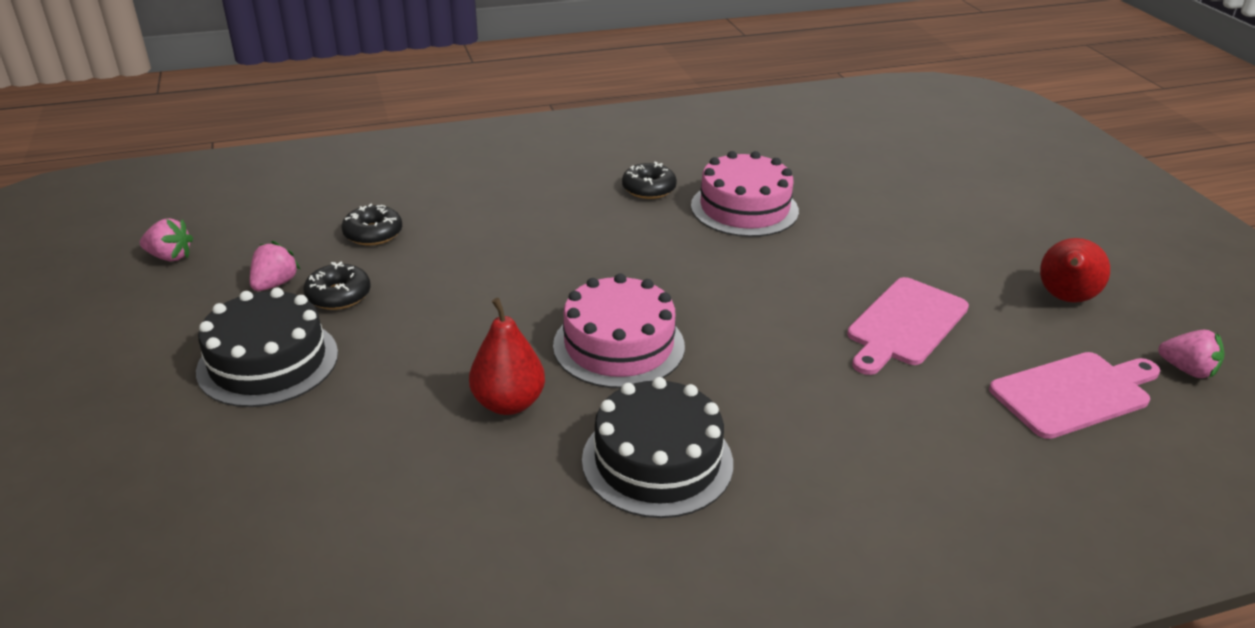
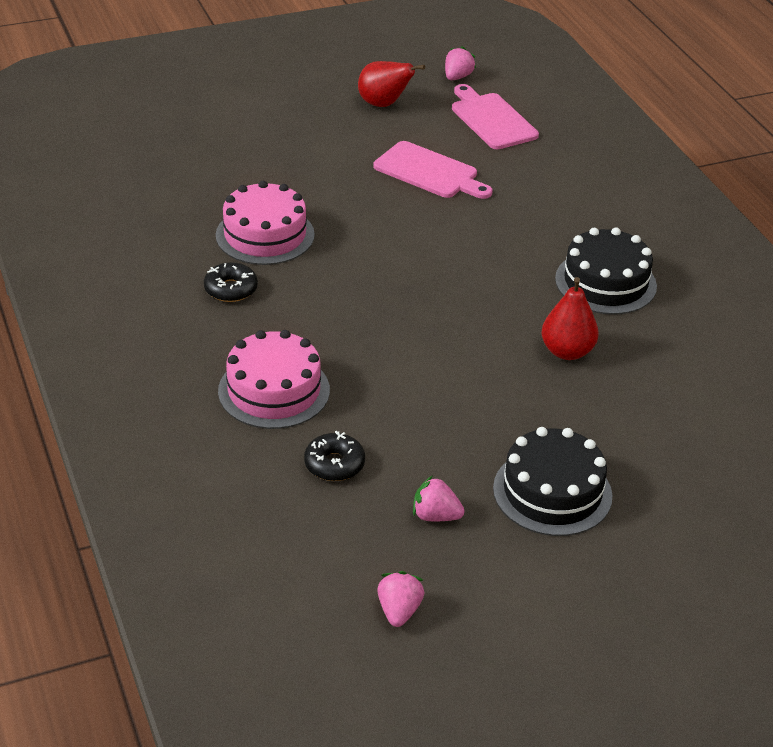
camera: 95 degrees left, 5 degrees up
black donut [303,261,371,310] -> none
pink cake [553,273,685,388] -> pink cake moved to [218,330,330,429]

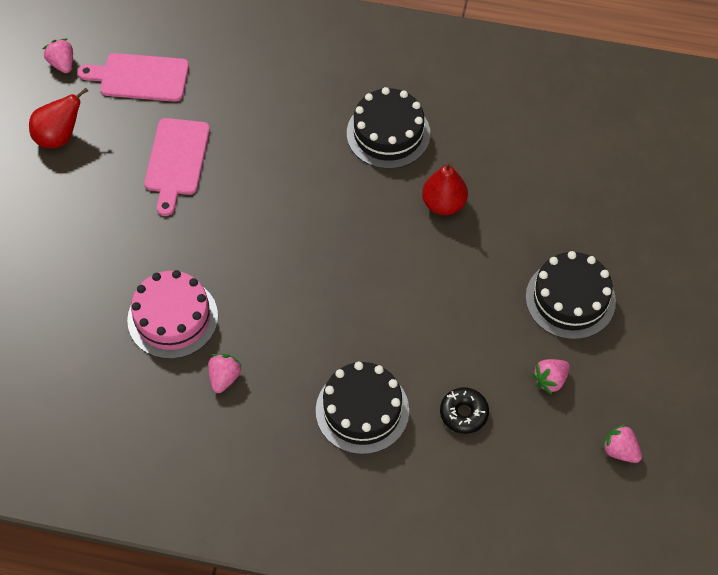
camera: 55 degrees left, 20 degrees up
black donut [204,262,258,302] -> pink strawberry [208,354,242,393]
pink cake [218,330,330,429] -> black cake [316,362,409,454]
pink cutting board [373,141,493,199] -> pink cutting board turned 120 degrees clockwise [144,118,210,216]

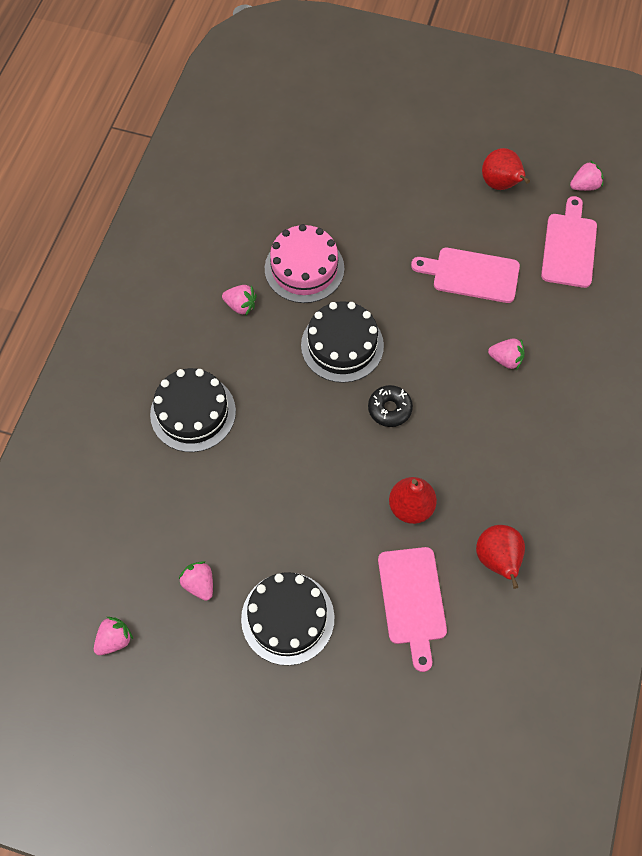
camera: 95 degrees right, 5 degrees up
black cake [347,87,430,169] -> black cake moved to [301,301,384,383]
black donut [440,387,489,434] -> black donut moved to [368,385,413,427]
none -> pink cutting board [378,547,447,672]
none -> red pear [476,525,525,589]
none -> pink strawberry [488,338,525,370]

